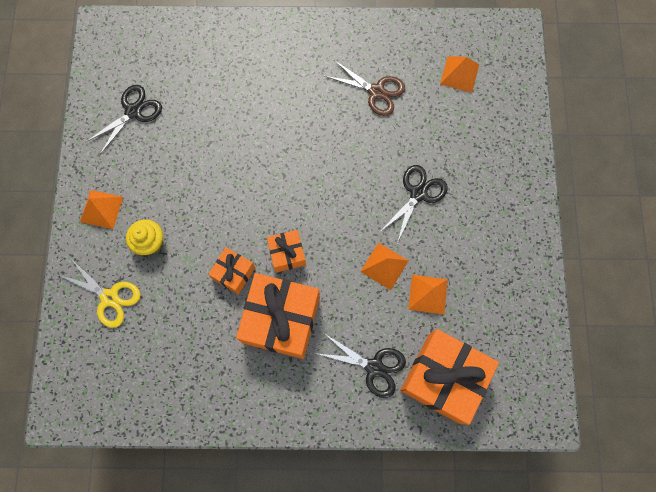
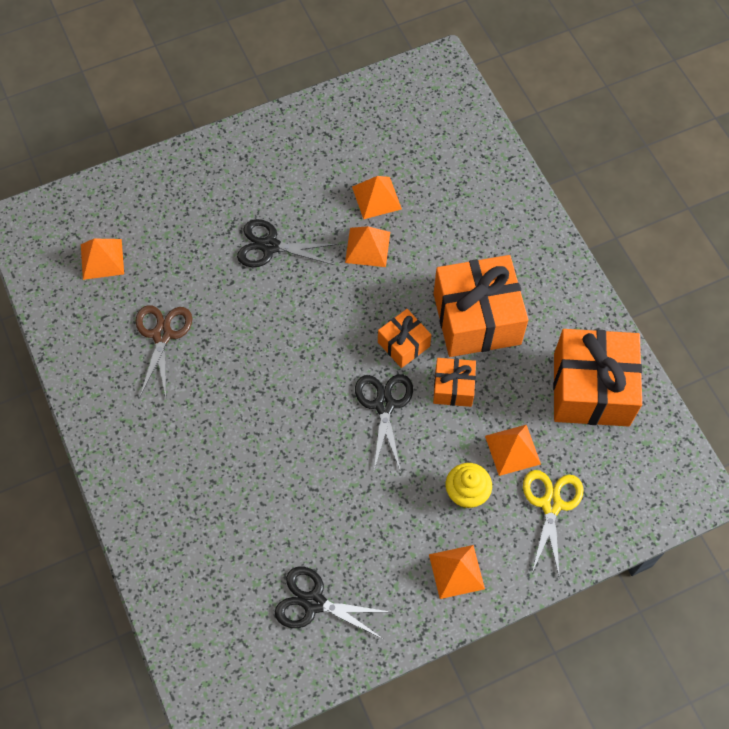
camera: 115 degrees left, 10 degrees down
black scissors [315,334,406,398] -> black scissors moved to [355,374,413,472]
orange gift [400,329,499,425] -> orange gift moved to [553,329,642,427]
none -> orange pyramid [485,425,541,476]

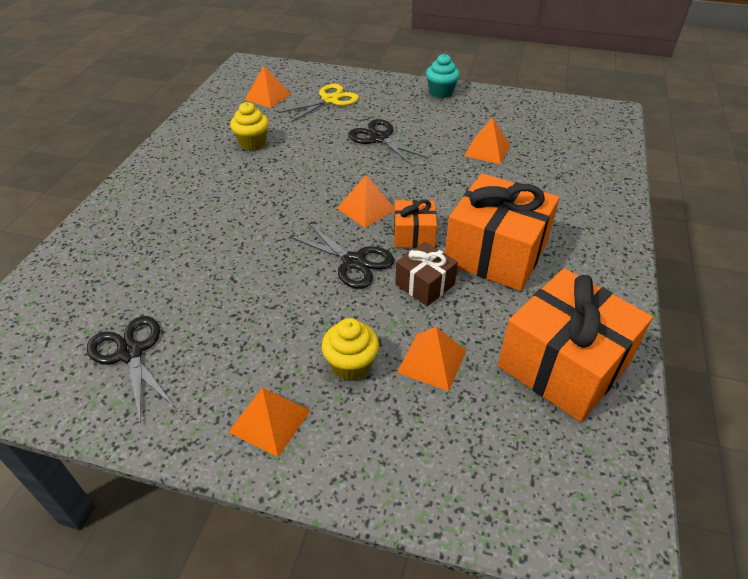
camera: 40 degrees right, 20 degrees down
brown scissors [136,305,192,397] -> yellow cupcake [230,102,269,151]
orange pyramid [345,226,390,267] -> orange pyramid moved to [337,175,395,228]
black scissors [355,374,413,472] -> black scissors turned 90 degrees clockwise [289,222,394,289]
orange gift [433,358,476,407] -> brown gift [395,242,458,306]
yellow scissors [523,470,584,579] -> yellow scissors moved to [279,84,359,122]
none -> turquoise cupcake [426,54,460,98]

